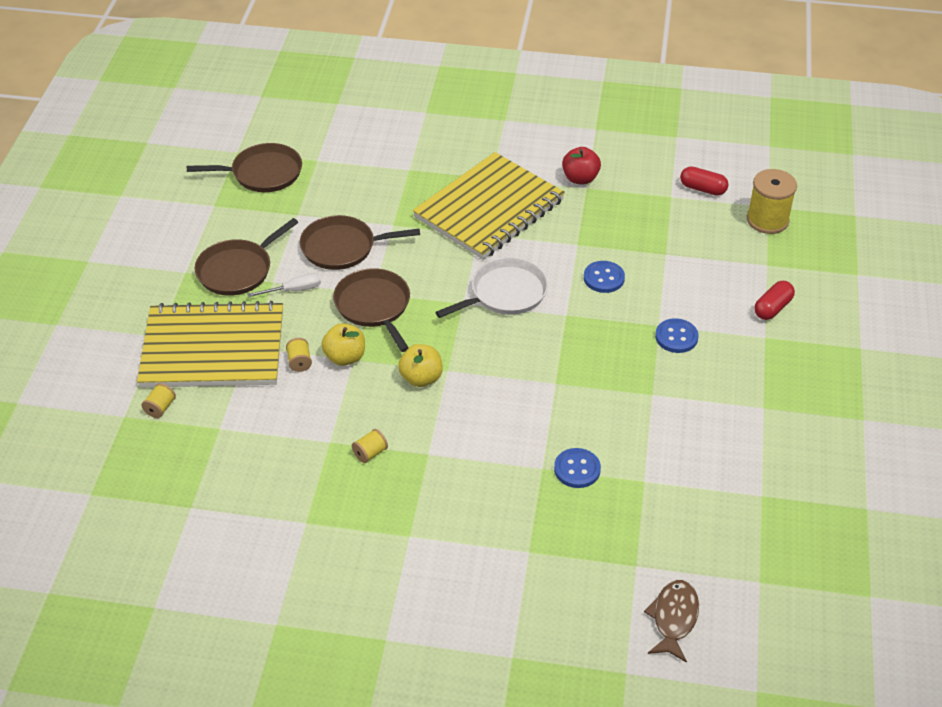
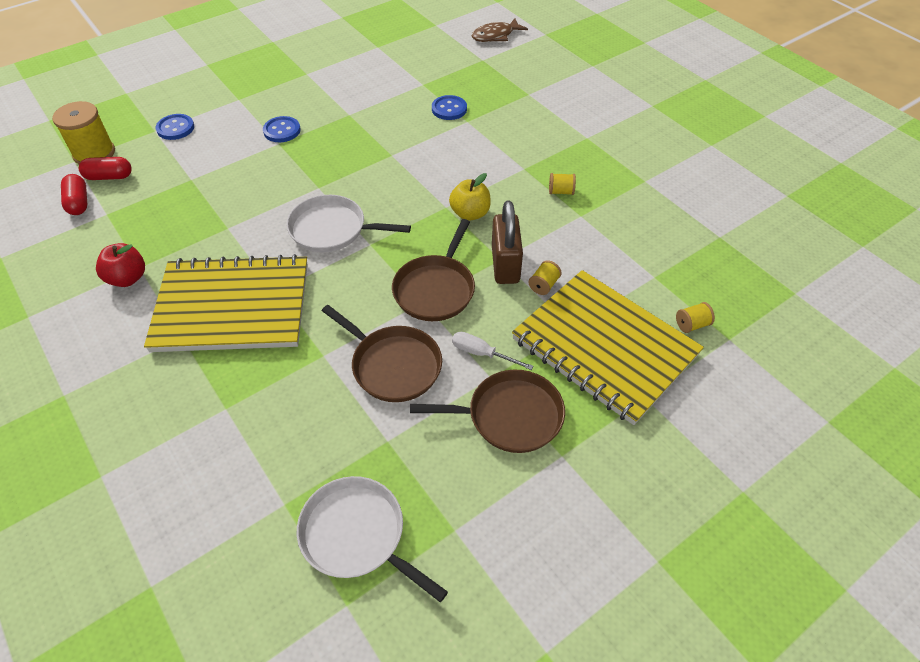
camera: 135 degrees left, 5 degrees up
brown pan [187,143,302,192] -> white pan [297,476,448,602]
yellow apple [321,323,365,366] -> brown padlock [492,201,523,284]
blue button [584,261,625,293] -> blue button moved to [156,114,194,140]
red capsule [754,281,795,320] -> red capsule moved to [79,157,132,180]

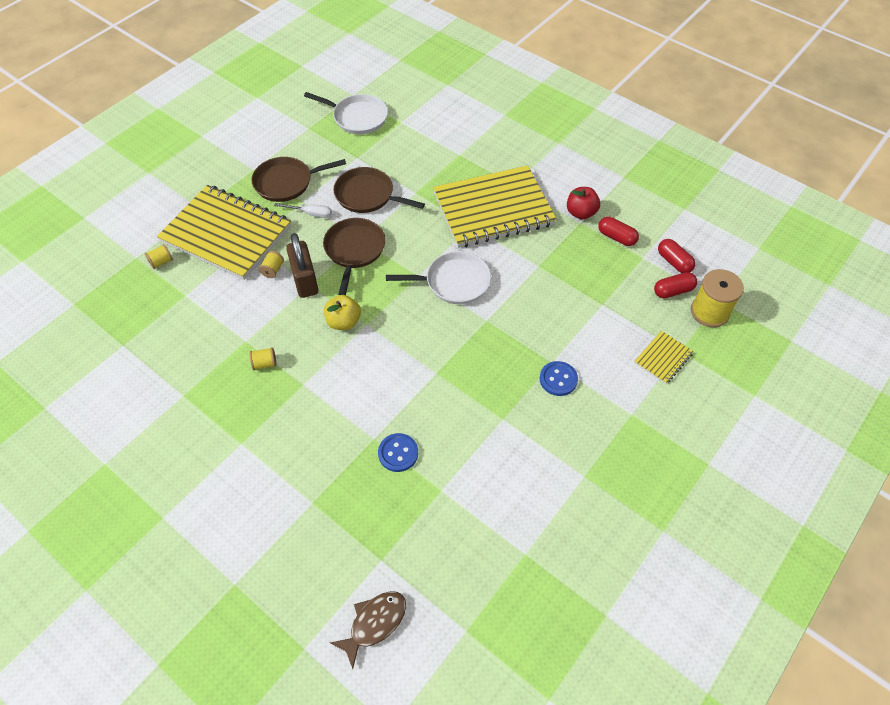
camera: 165 degrees right, 5 degrees up
blue button [156,114,194,140] -> yellow notebook [634,331,694,384]
none -> red capsule [598,217,639,246]

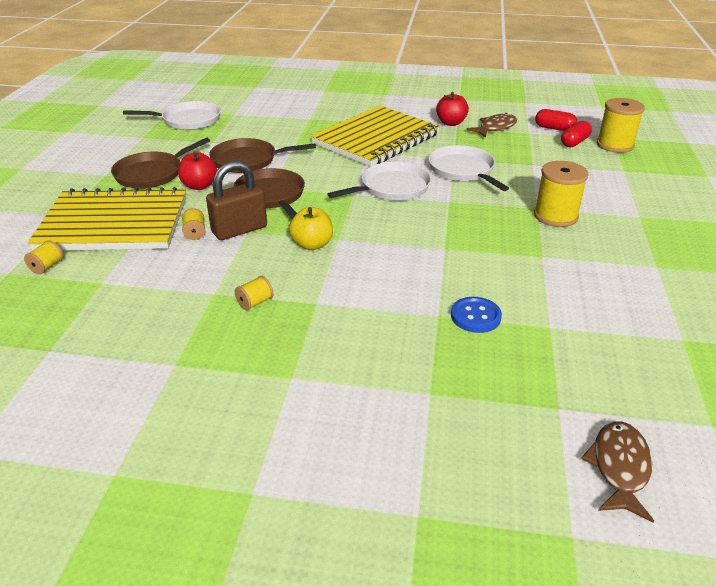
camera: 30 degrees left, 20 degrees down
white screwdriver [274,203,332,218] -> red apple [178,151,217,190]
brown padlock [286,233,318,298] -> brown padlock turned 75 degrees counterclockwise [206,161,267,240]
blue button [540,361,578,396] -> yellow spool [534,161,589,227]
red capsule [598,217,639,246] -> brown fish [466,113,517,138]
yellow notebook [634,331,694,384] -> none
none -> white pan [428,145,509,191]

